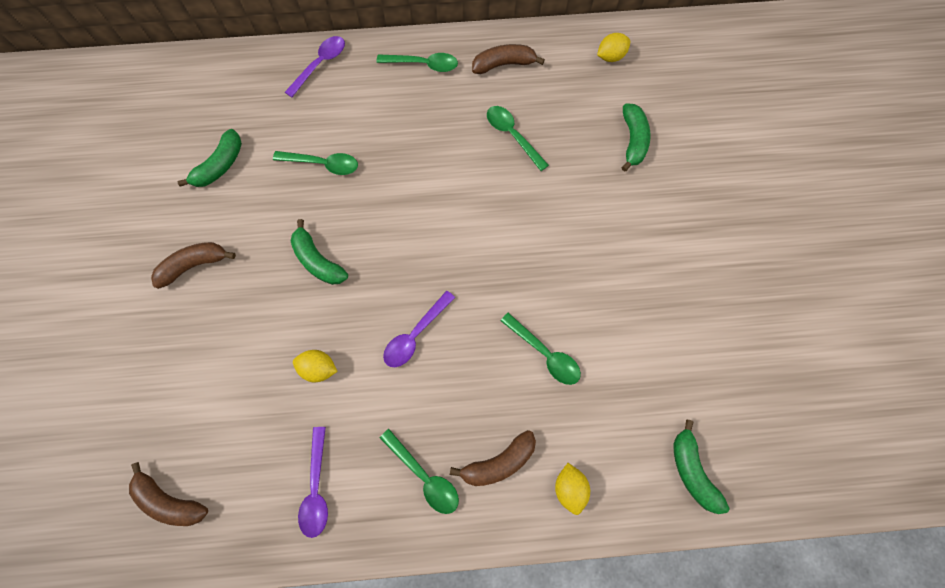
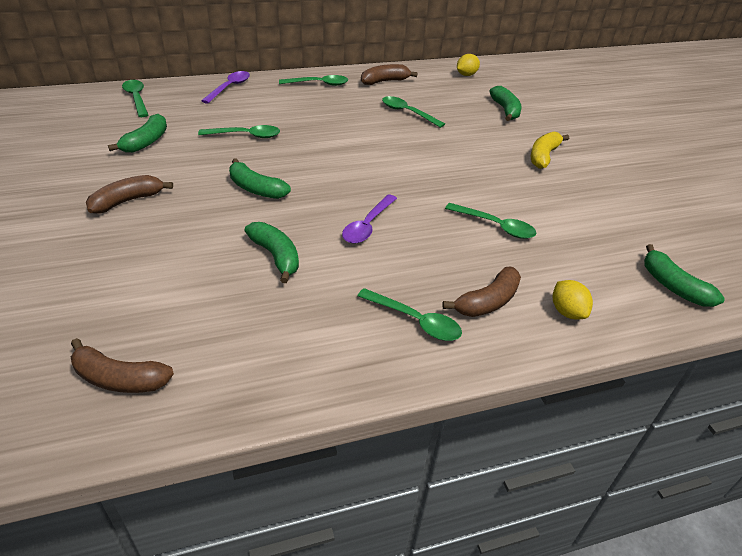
camera: 15 degrees left, 30 degrees down
yellow lemon [293,350,338,382] -> green banana [244,222,299,283]
purple spoon [298,427,328,538] -> none
none -> green spoon [122,80,148,117]
none -> yellow banana [531,132,569,169]

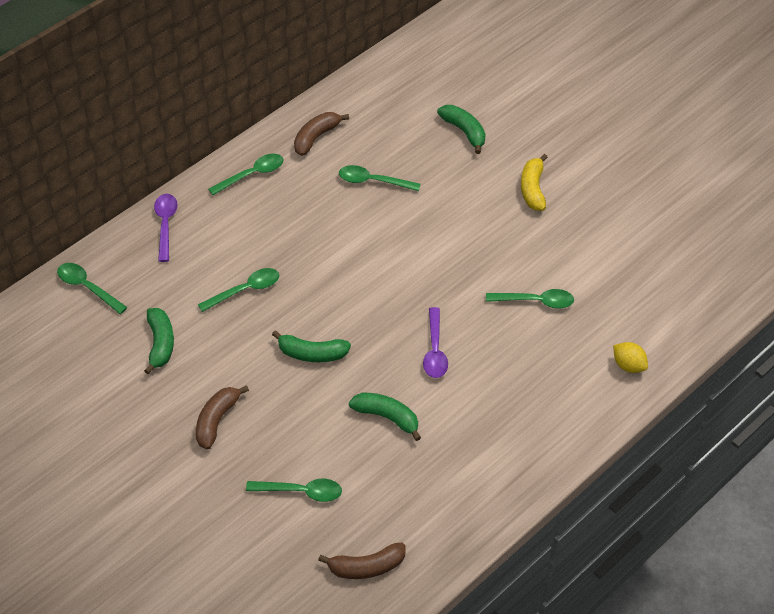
camera: 25 degrees left, 10 degrees up
green spoon [357,288,462,341] -> green spoon moved to [246,479,342,502]
brown banana [442,267,521,317] -> none
yellow lemon [457,54,480,76] -> none
green banana [644,244,725,307] -> none

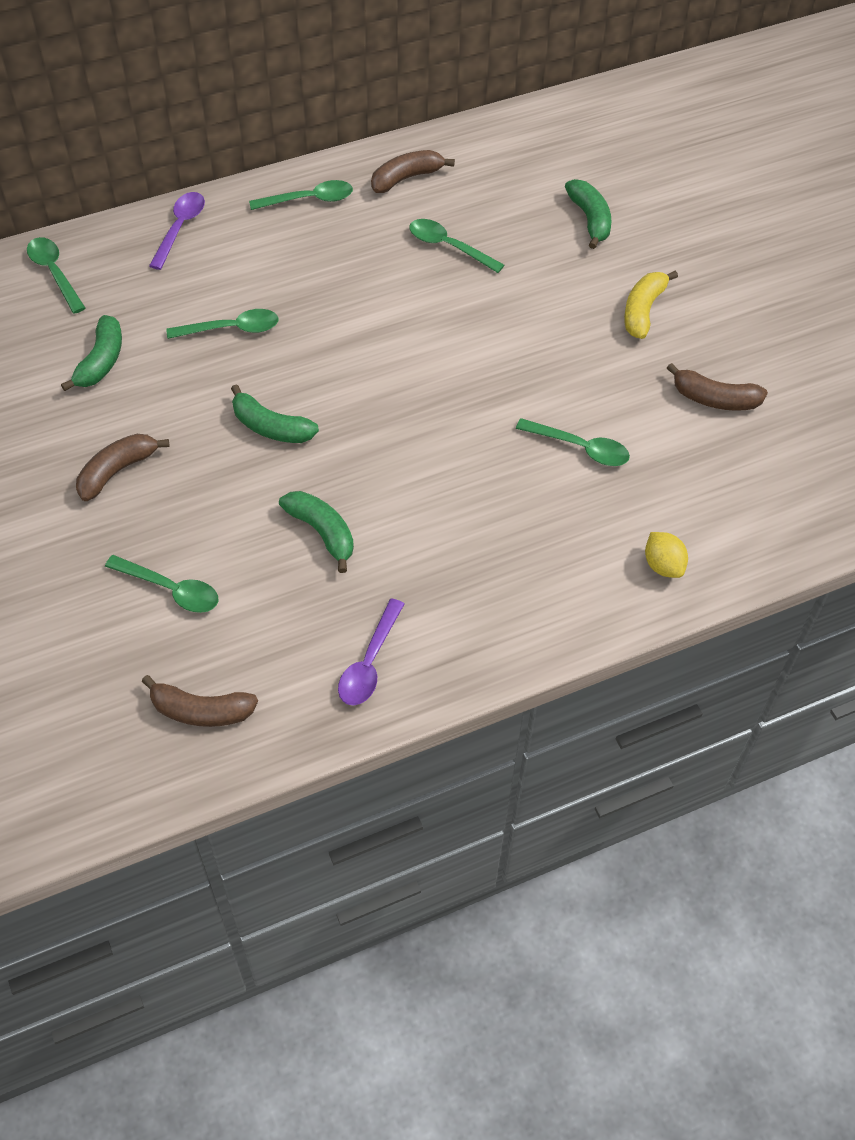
camera: 20 degrees right, 5 degrees up
purple spoon [423,307,448,378] -> purple spoon moved to [338,598,404,705]
none -> brown banana [667,363,768,411]

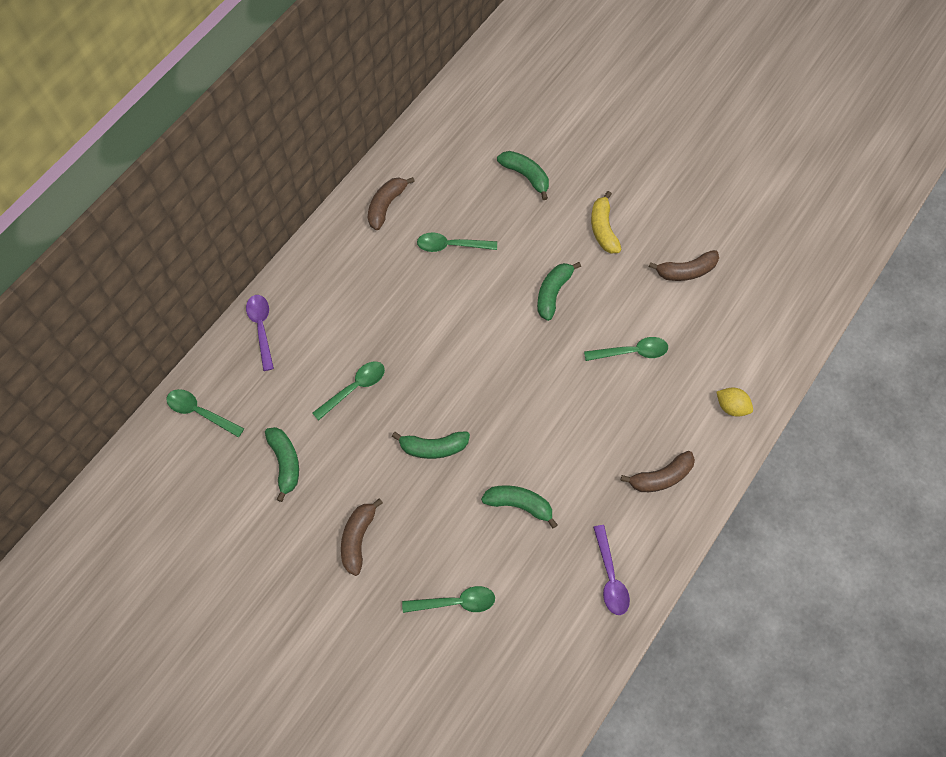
camera: 30 degrees left, 10 degrees up
brown banana [142,675,258,727] -> brown banana moved to [621,451,695,492]
green spoon [249,180,353,210] -> none
none -> green banana [537,262,581,321]

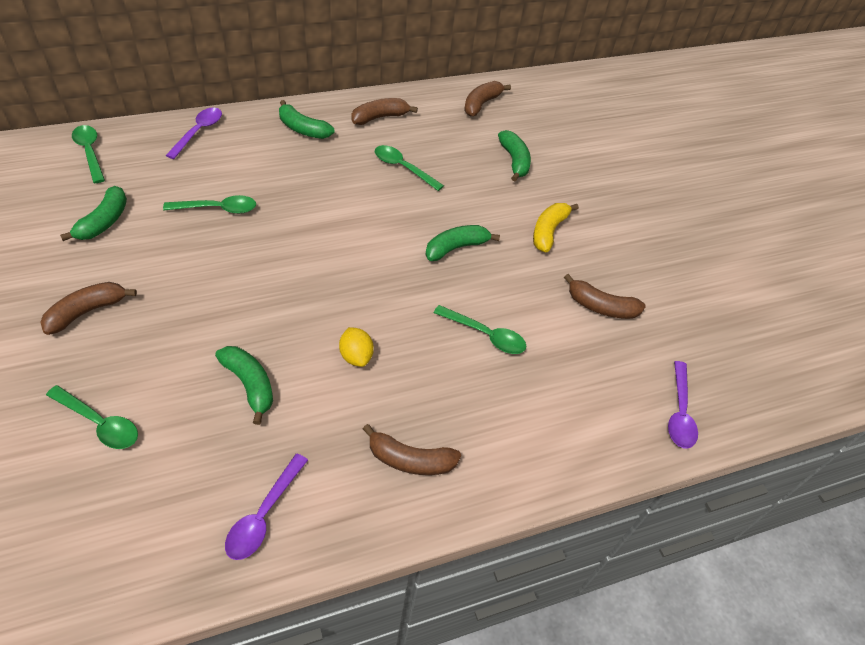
camera: 30 degrees right, 15 degrees down
green banana [392,431,470,459] -> green banana moved to [279,100,335,139]
yellow lemon [717,387,753,417] -> yellow lemon moved to [339,327,374,367]
none -> brown banana [464,81,511,117]
none -> purple spoon [668,361,698,449]

